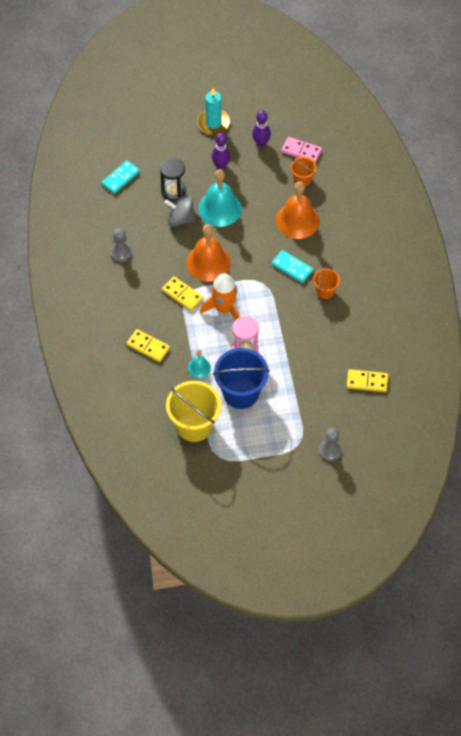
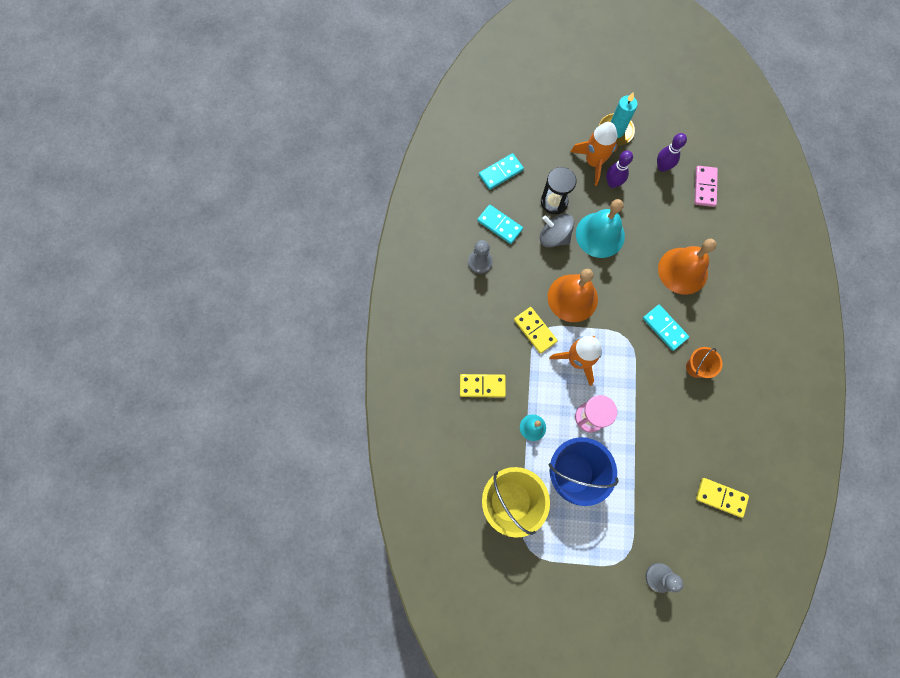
camera: 15 degrees right, 15 degrees up
yellow domino [127,329,170,362] -> yellow domino turned 45 degrees counterclockwise [460,374,506,398]
pink domino [281,137,322,163] -> pink domino turned 60 degrees clockwise [694,166,718,207]
orange bucket [291,157,317,187] -> none
none -> turquoise domino [477,205,523,244]
none -> orange rocket [570,122,618,186]

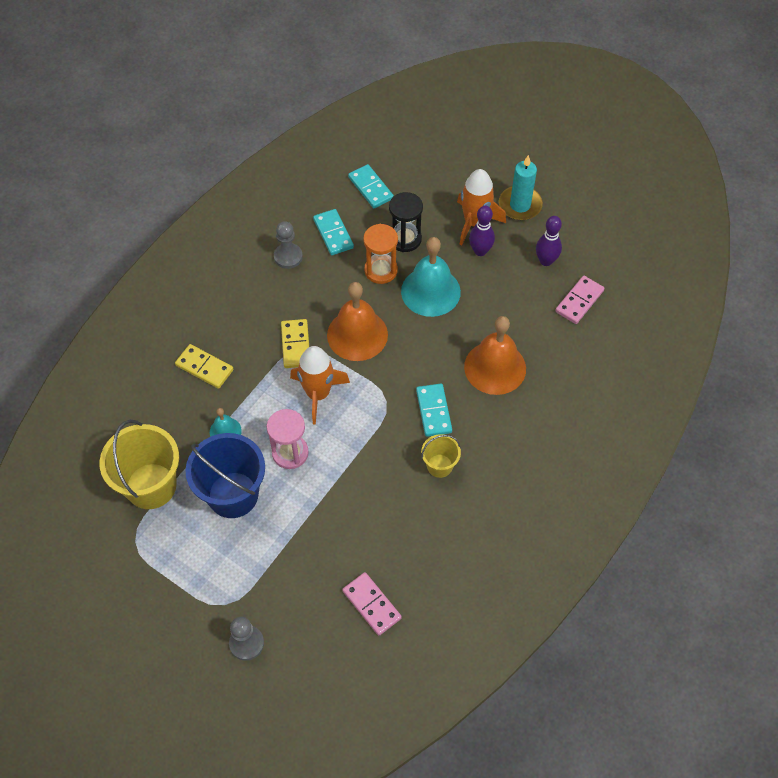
camera: 30 degrees right, 15 degrees down
turquoise domino [479,153,524,190] -> turquoise domino turned 60 degrees clockwise [348,164,394,208]
grey spinning top [540,214,574,248] -> orange hourglass [363,224,398,284]
orange bucket [686,347,723,378] -> yellow bucket [421,434,461,478]
yellow domino [696,478,749,518] -> pink domino [342,572,402,636]

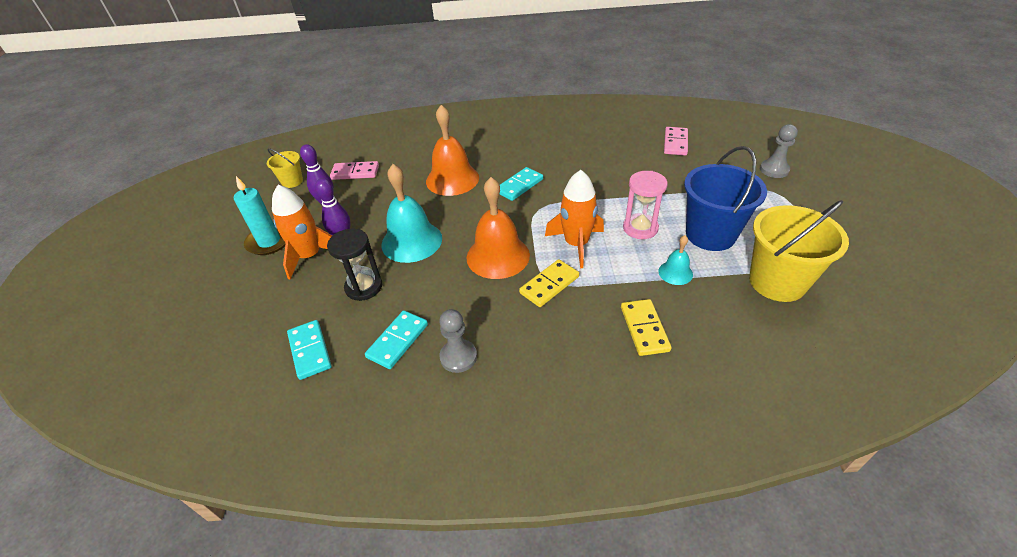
camera: 125 degrees left, 15 degrees down
turquoise domino [348,164,394,208] -> turquoise domino turned 45 degrees counterclockwise [287,320,332,380]
orange hourglass [363,224,398,284] -> none
yellow bucket [421,434,461,478] -> yellow bucket moved to [267,148,303,188]

